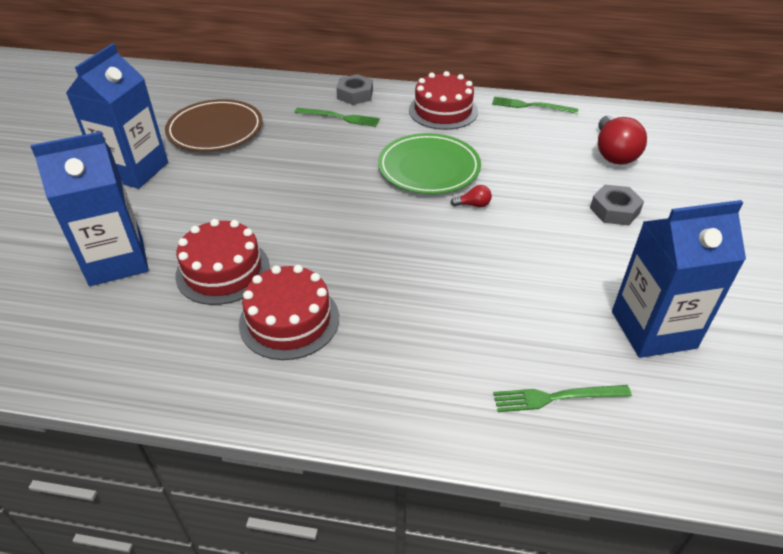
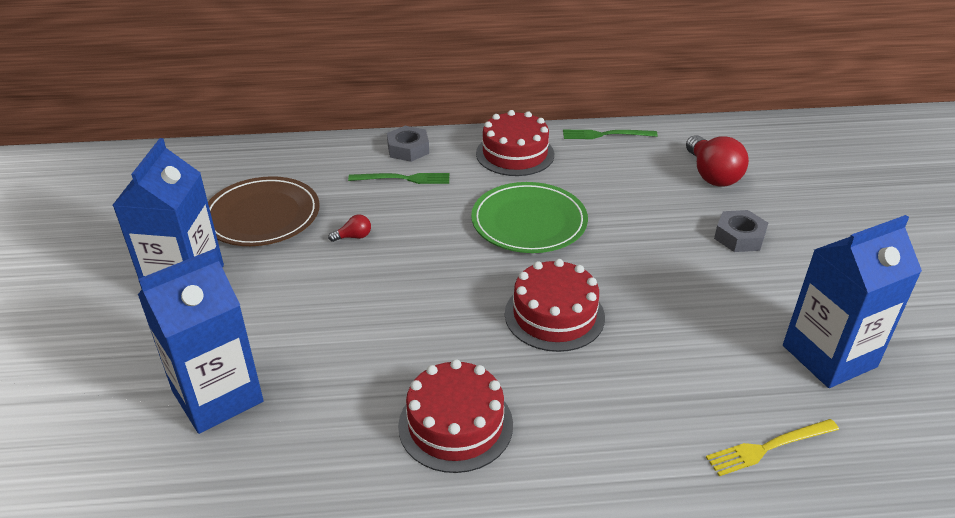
camera: 15 degrees left, 5 degrees down
red cake [175,219,270,305] -> red cake moved to [505,259,605,352]
red light bulb [451,185,492,207] -> red light bulb moved to [328,214,371,242]
green fork [493,385,632,412] -> yellow fork [706,419,839,476]

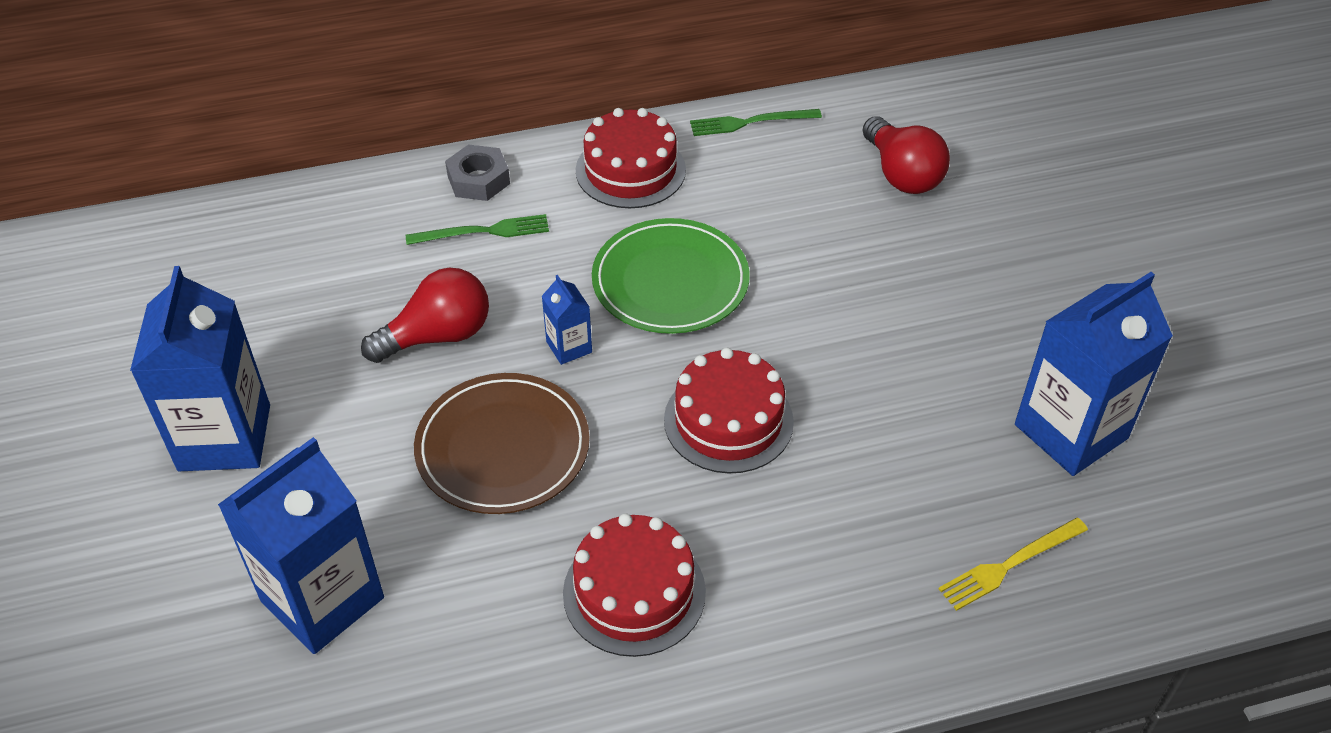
camera: 10 degrees left, 10 degrees up
brown plate [208,176,320,246] -> brown plate moved to [414,373,590,514]
red light bulb [328,214,371,242] -> red light bulb [361,268,489,363], size x2.23
grey nut [714,210,768,252] -> none
none -> blue carton [542,275,592,365]

